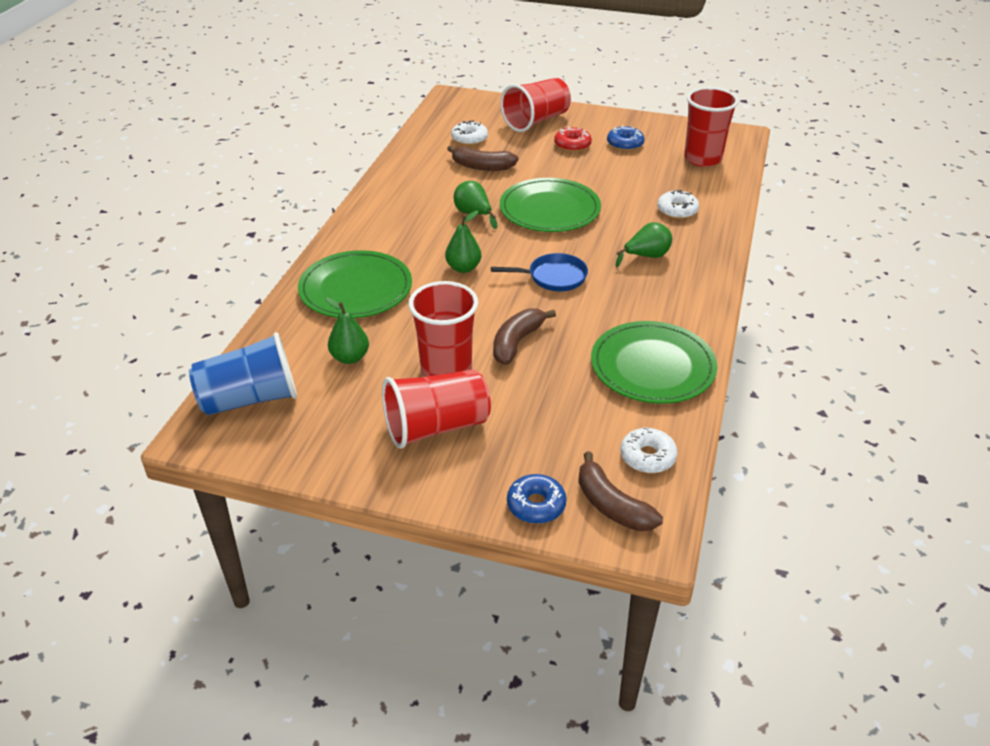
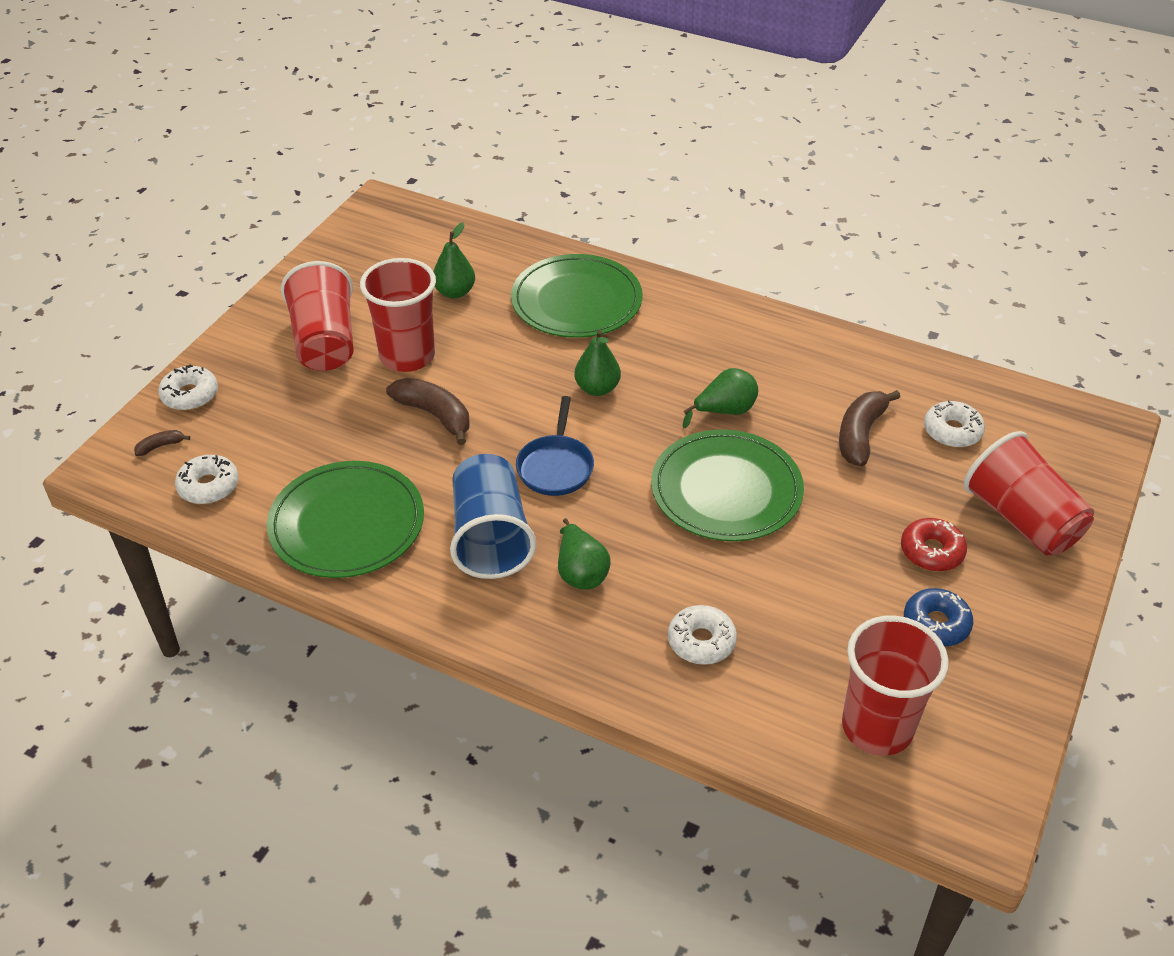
camera: 100 degrees right, 5 degrees up
blue cup [189,332,297,415] -> blue cup moved to [450,454,536,579]
blue donut [507,474,566,524] -> white donut [158,365,218,411]
brown banana [578,452,663,532] -> brown banana [134,430,190,456], size x0.48

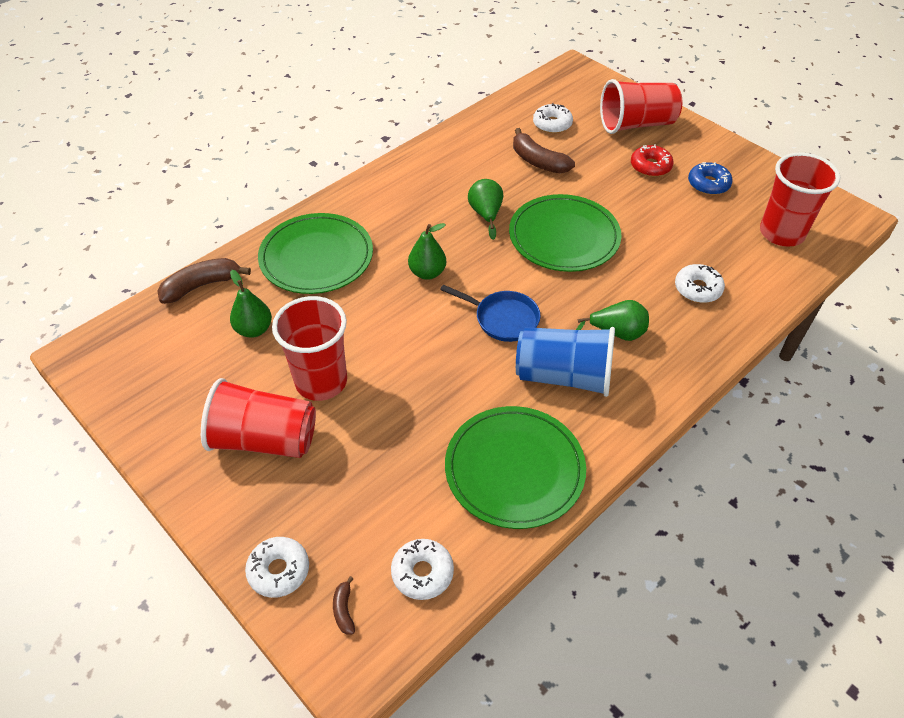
camera: 70 degrees left, 5 degrees up
brown banana [386,378,470,445] -> brown banana moved to [157,258,251,304]

